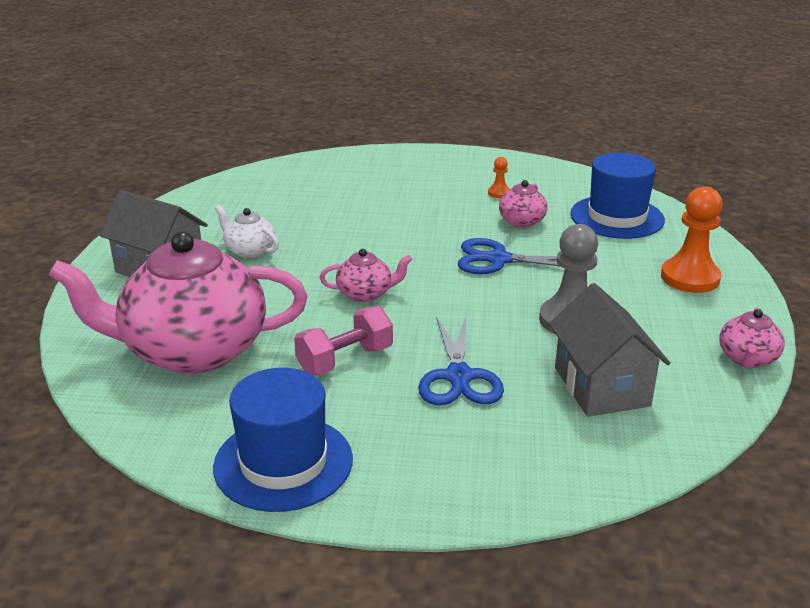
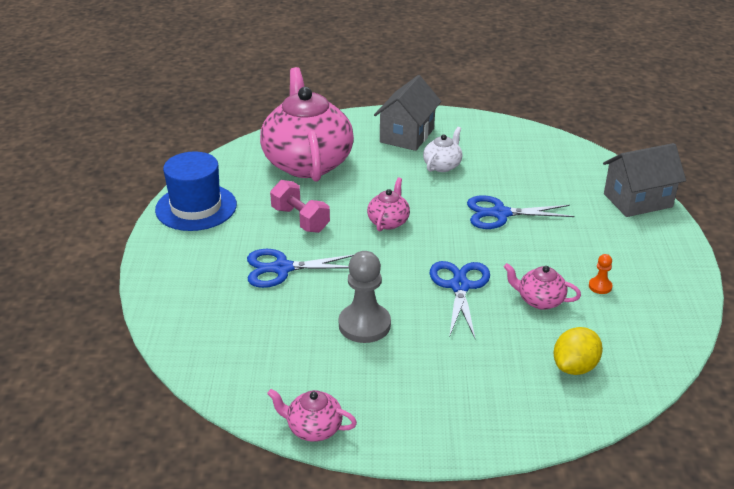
camera: 85 degrees right, 5 degrees up
pink teapot [320,249,412,302] -> pink teapot turned 150 degrees counterclockwise [367,177,410,231]
grey house [549,283,670,417] -> grey house moved to [603,143,686,217]
blue hat [570,153,665,239] -> yellow lemon [553,327,603,375]
orange pawn [661,186,723,293] -> none
none -> blue scissors [467,195,574,229]

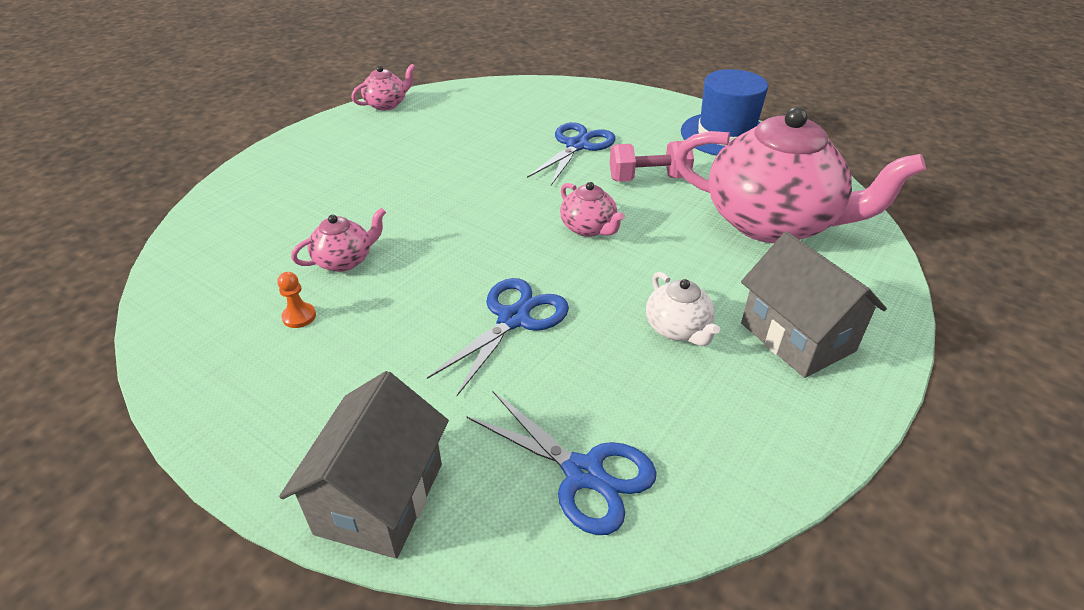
camera: 125 degrees right, 5 degrees up
grey pawn [339,251,391,343] -> none
blue scissors [430,261,490,338] -> blue scissors moved to [466,391,657,535]
yellow lemon [553,327,603,375] -> none

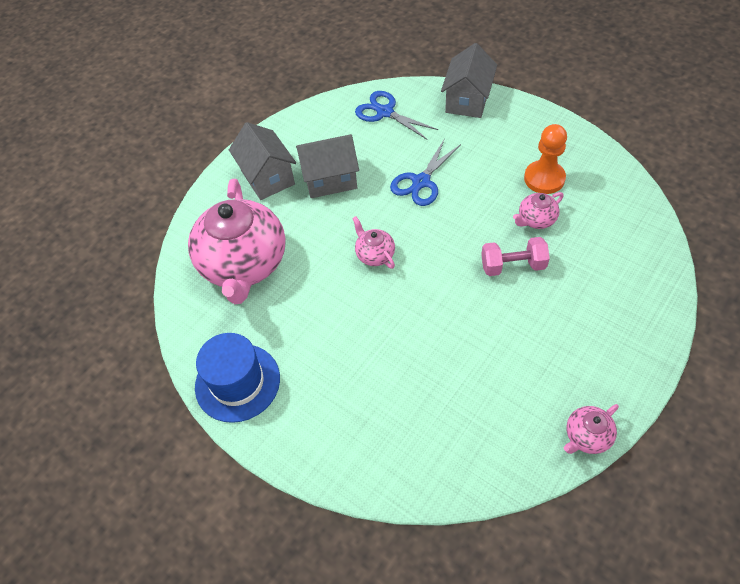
camera: 175 degrees left, 15 degrees up
orange pawn [277,272,316,328] -> orange pawn [524,124,567,194], size x2.16
blue scissors [527,122,616,185] -> none
pink dumbbell [610,141,694,182] -> pink dumbbell moved to [481,237,550,276]
white teapot [646,272,720,346] -> grey house [296,134,359,198]
pink teapot [675,107,926,243] -> pink teapot turned 120 degrees counterclockwise [188,179,286,304]

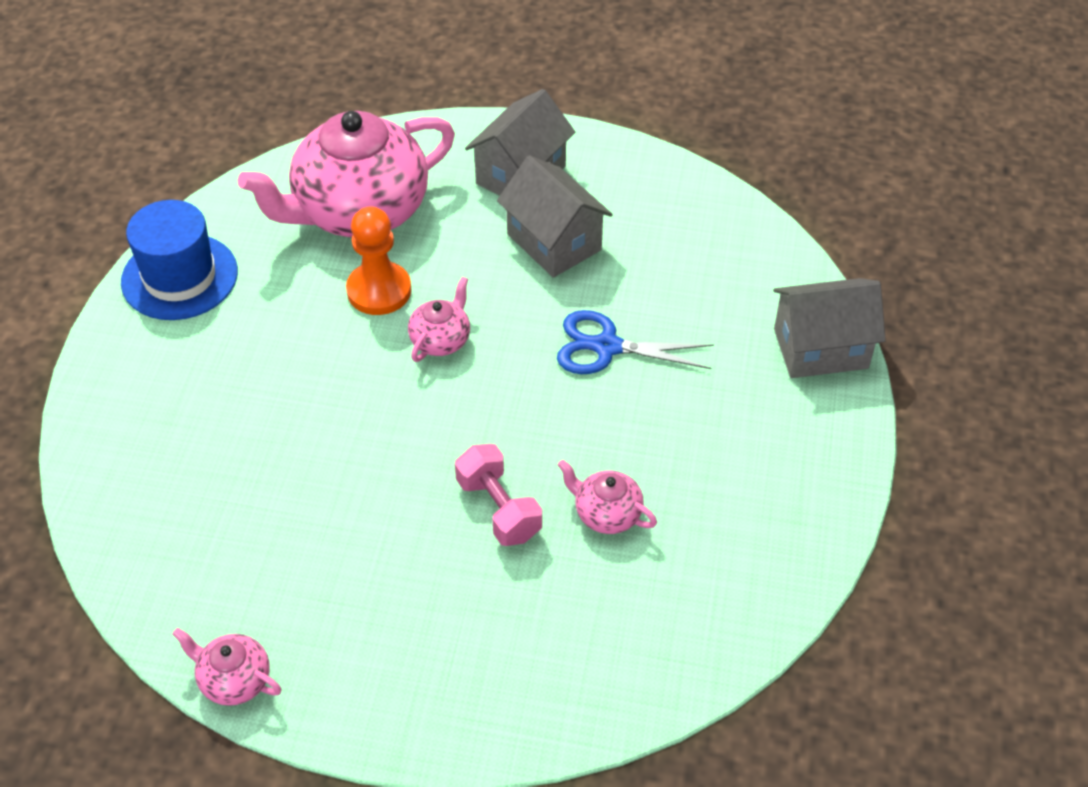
camera: 60 degrees right, 5 degrees down
blue scissors [355,91,438,140] -> none
orange pawn [524,124,567,194] -> orange pawn moved to [346,207,411,315]

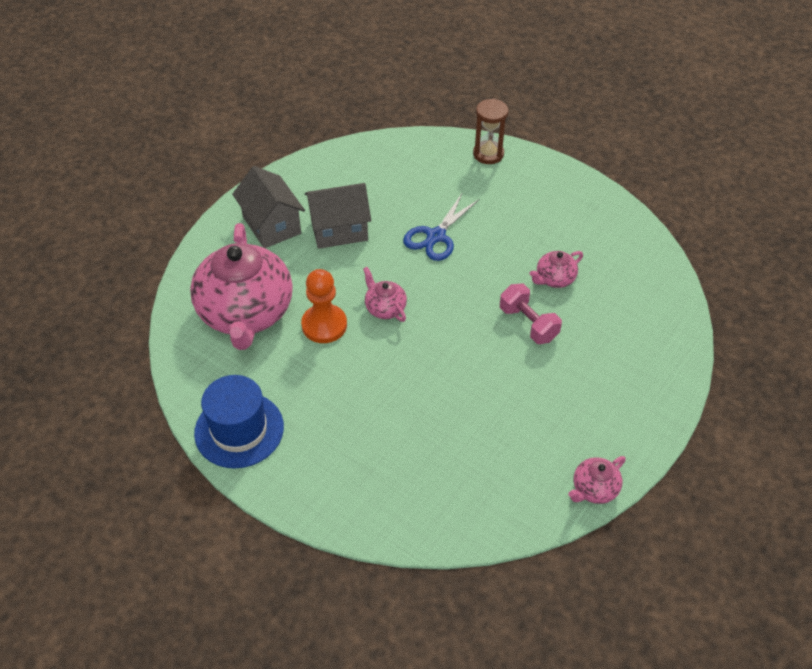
camera: 65 degrees left, 0 degrees up
pink dumbbell [455,444,542,546] -> pink dumbbell turned 60 degrees clockwise [500,284,562,344]
grey house [773,278,886,378] -> brown hourglass [473,99,508,164]

